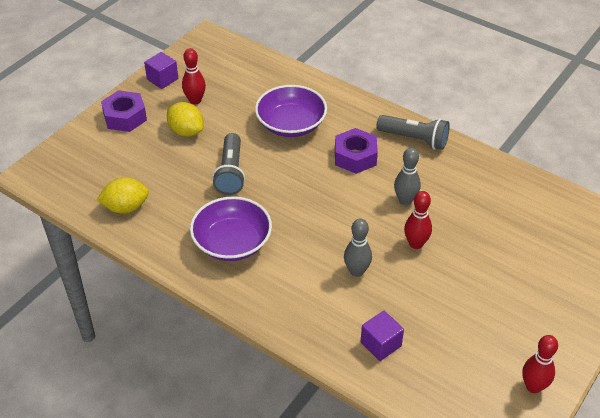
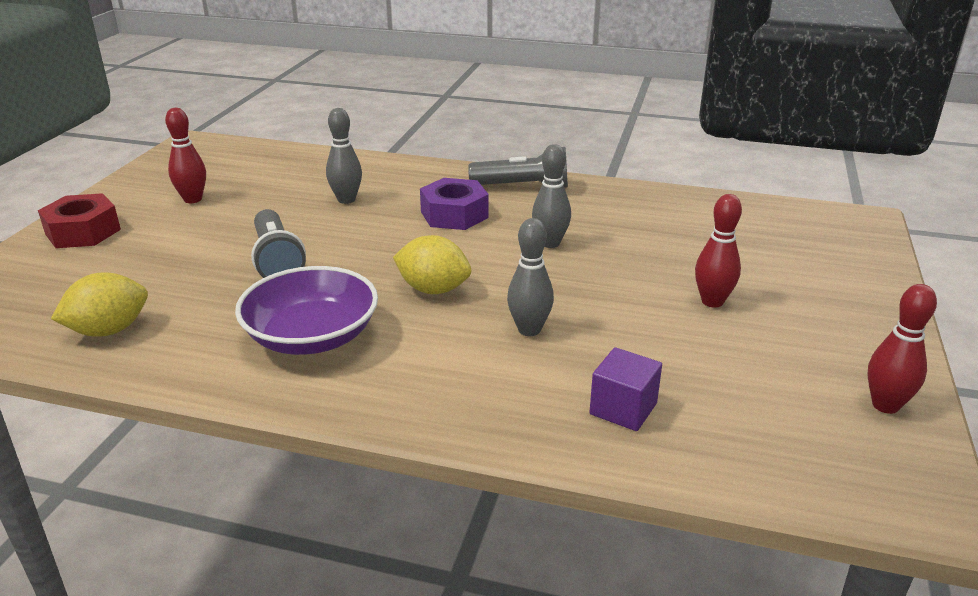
camera: 20 degrees left, 15 degrees down
purple nut [101,90,147,132] -> red nut [38,193,121,248]
purple cube [144,52,178,89] -> none
yellow lemon [167,102,204,137] -> yellow lemon moved to [393,235,471,294]
purple bowl [255,85,327,137] -> grey bowling pin [326,108,362,204]
red bowling pin [404,191,432,249] -> red bowling pin moved to [695,194,742,308]

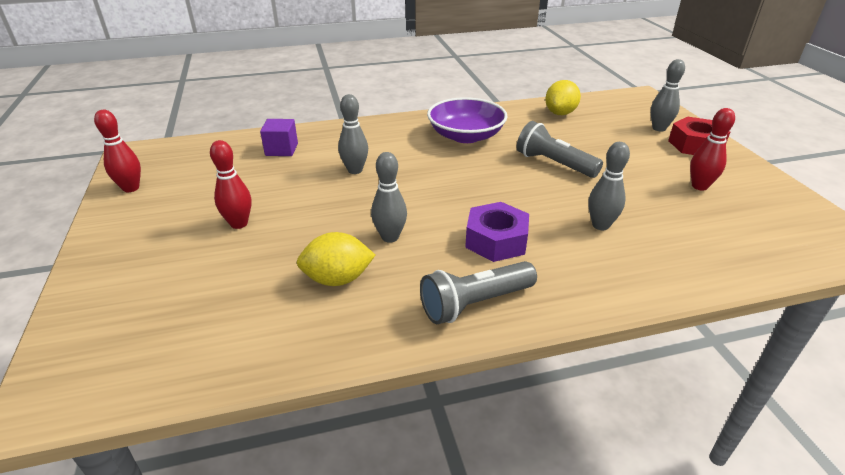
camera: 150 degrees right, 5 degrees up
yellow lemon [393,235,471,294] -> yellow lemon moved to [297,232,375,286]
none -> grey bowling pin [651,59,685,132]

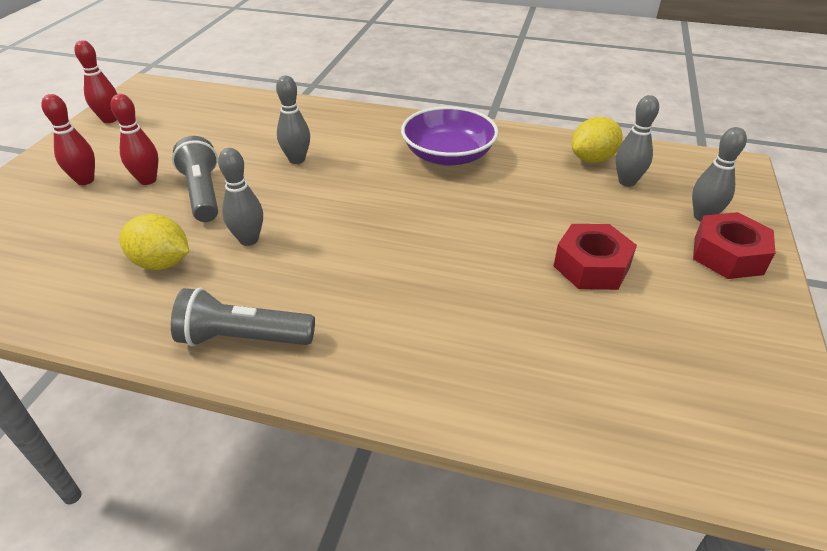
camera: 30 degrees right, 5 degrees up
purple cube [260,119,298,156] -> none
purple nut [465,202,529,262] -> none
grey flashlight [517,121,603,178] -> grey flashlight moved to [172,136,218,222]
grey bowling pin [588,142,630,230] -> grey bowling pin moved to [616,95,659,187]
red bowling pin [690,108,735,191] -> red bowling pin moved to [41,94,95,185]
none -> red nut [554,224,637,290]

